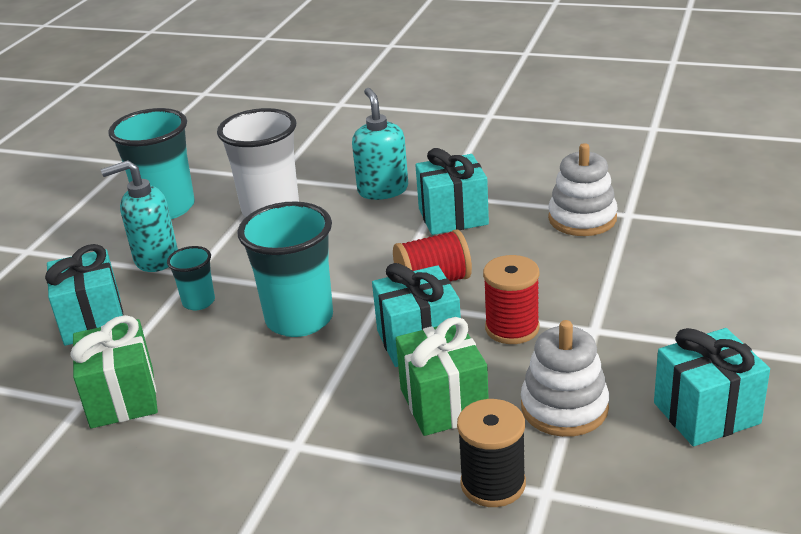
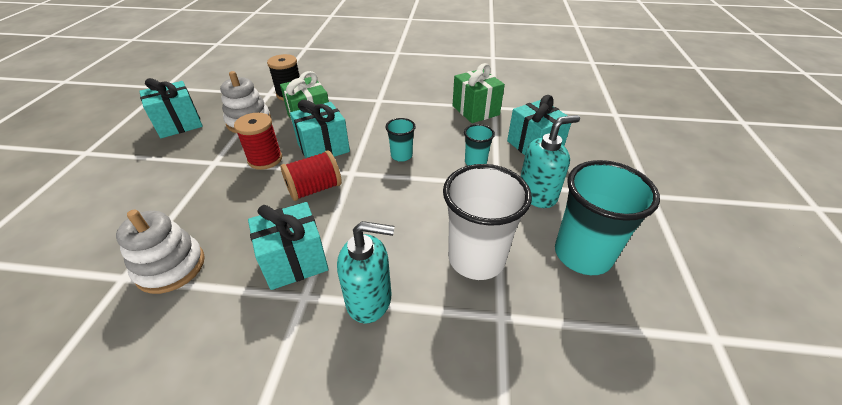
camera: 165 degrees right, 10 degrees up
turquoise cup [237,201,333,337] -> turquoise cup [385,118,416,162], size x0.50
turquoise soap dispenser [352,88,408,200] -> turquoise soap dispenser turned 60 degrees counterclockwise [337,221,395,324]

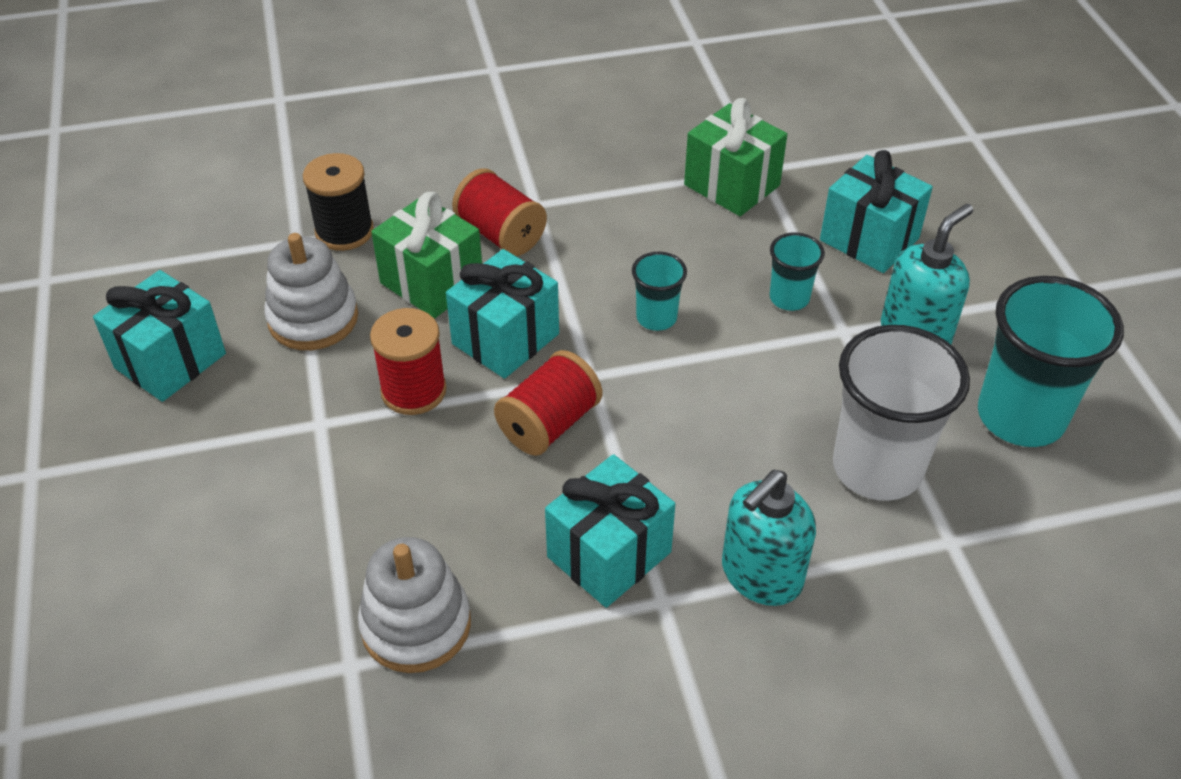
camera: 20 degrees left, 5 degrees up
turquoise soap dispenser [337,221,395,324] -> turquoise soap dispenser turned 150 degrees clockwise [722,470,816,606]
none -> red spool [452,168,547,256]

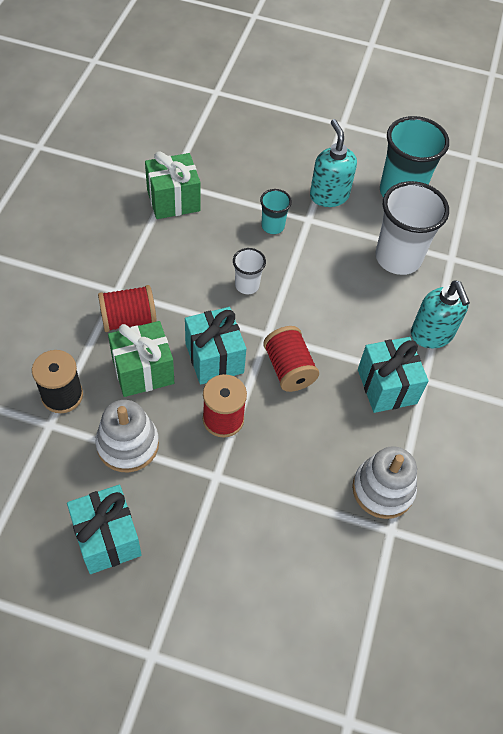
camera: 65 degrees left, 10 degrees up
turquoise cup [632,252,687,331] -> white cup [233,248,266,294]
turquoise gift [820,150,933,273] -> none

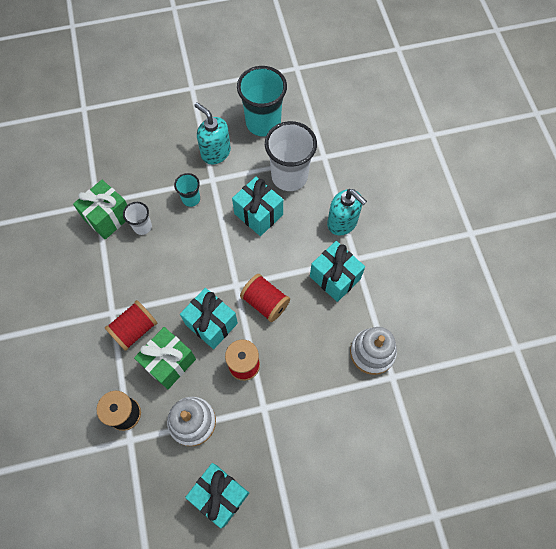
camera: 25 degrees left, 10 degrees up
white cup [233,248,266,294] -> white cup moved to [123,202,152,235]
none -> turquoise gift [232,177,283,236]

